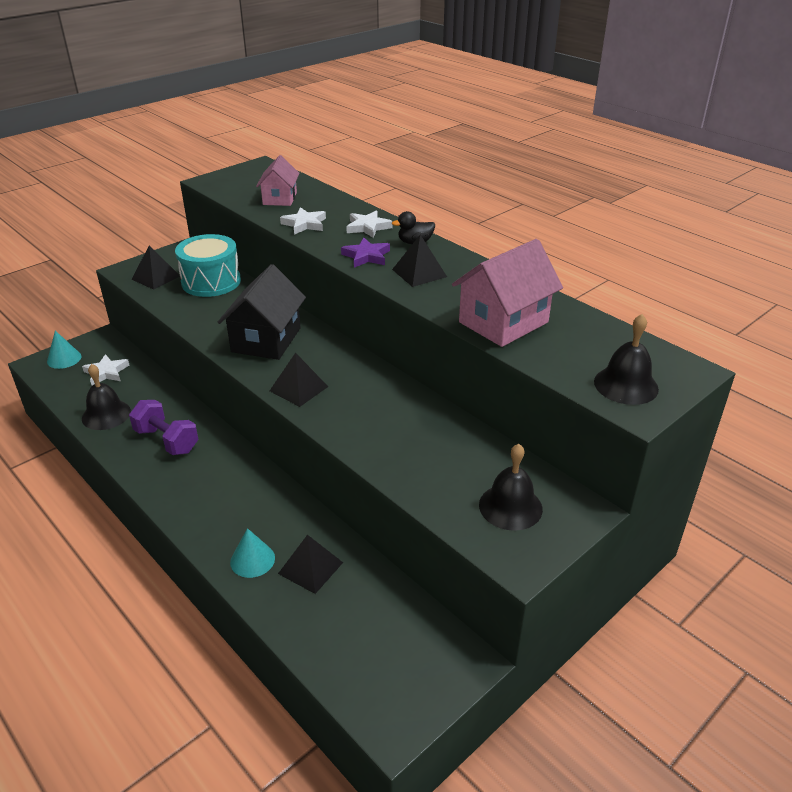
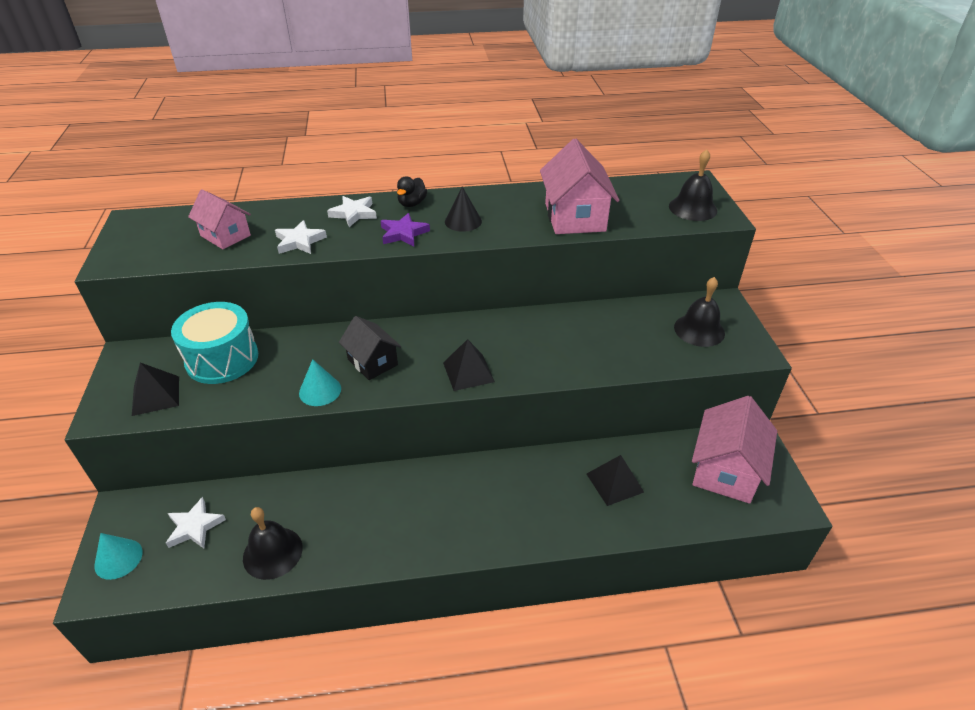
camera: 55 degrees left, 5 degrees up
purple dumbbell [129,400,198,455] -> none
black house [218,264,306,360] -> black house [339,316,401,380], size x0.62
turquoise cone [230,528,275,578] -> turquoise cone moved to [299,359,341,406]
black pyramid [392,235,447,287] -> black cone [445,187,482,232]
none -> pink house [692,396,777,504]

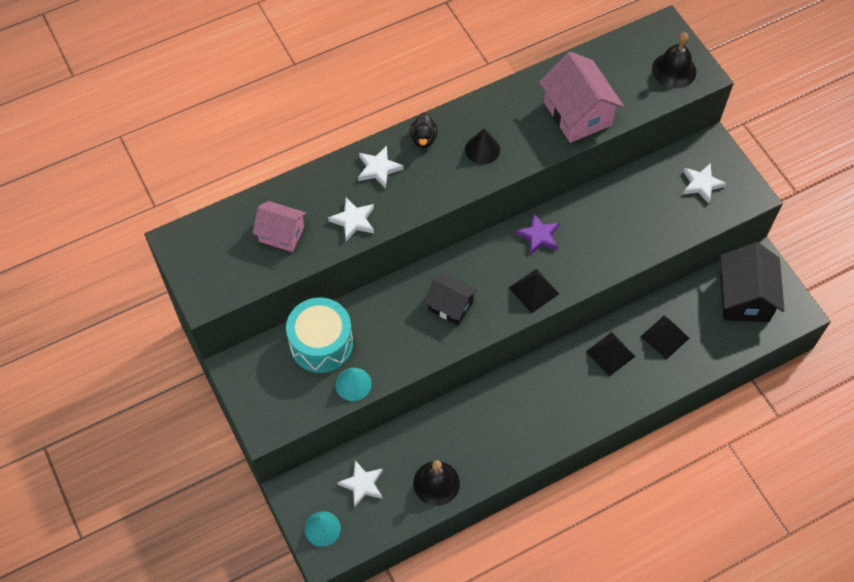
camera: 20 degrees left, 20 degrees up
black pyramid [132,363,179,416] -> black pyramid moved to [586,332,635,377]
turquoise cone [299,359,341,406] -> turquoise cone moved to [335,368,372,401]
purple star [381,213,430,246] -> purple star moved to [515,214,560,255]
black bell [674,277,725,347] -> white star [683,163,727,204]
pink house [692,396,777,504] -> black house [721,242,785,322]

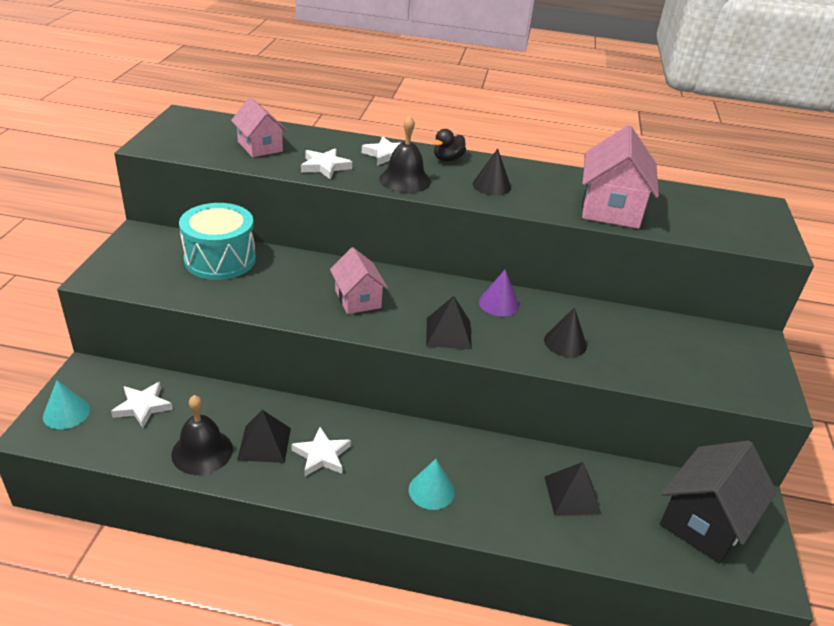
camera: 35 degrees right, 25 degrees down
turquoise cone [335,368,372,401] -> turquoise cone moved to [409,459,455,510]
black house [424,273,478,325] -> pink house [330,247,388,314]
purple star [515,214,560,255] -> purple cone [479,269,519,316]
black pyramid [586,332,635,377] -> black pyramid moved to [237,410,291,463]
black bell [652,32,697,88] -> black bell moved to [379,116,431,193]
white star [683,163,727,204] -> white star moved to [291,427,351,476]
none -> black cone [544,307,587,357]

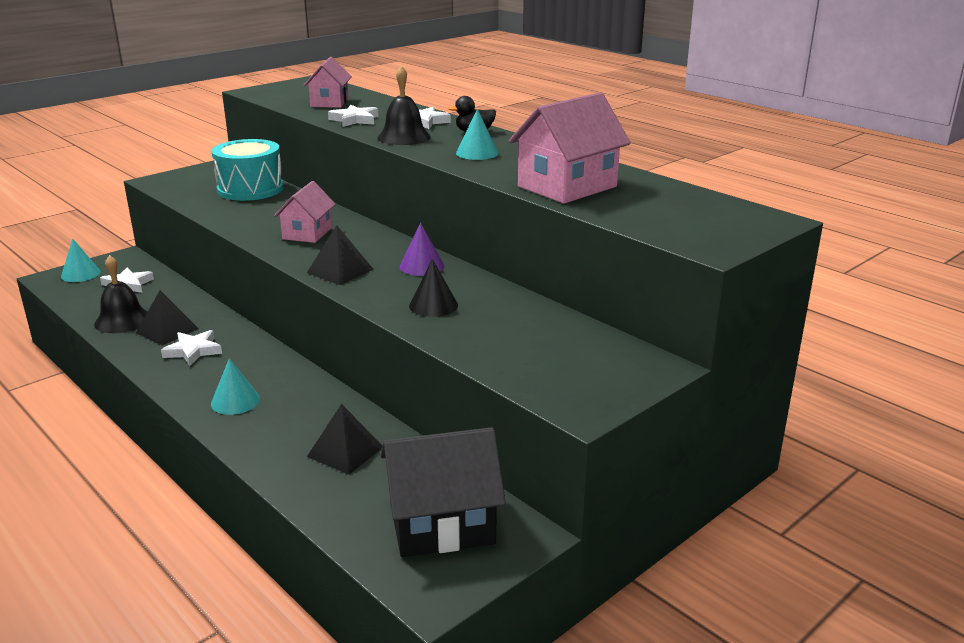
camera: 40 degrees right, 10 degrees down
black cone [473,148,511,195] -> turquoise cone [456,109,499,160]

